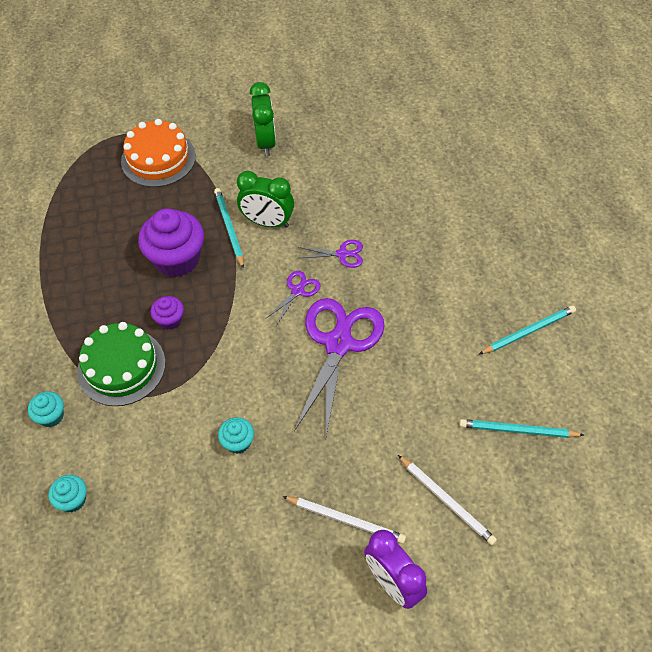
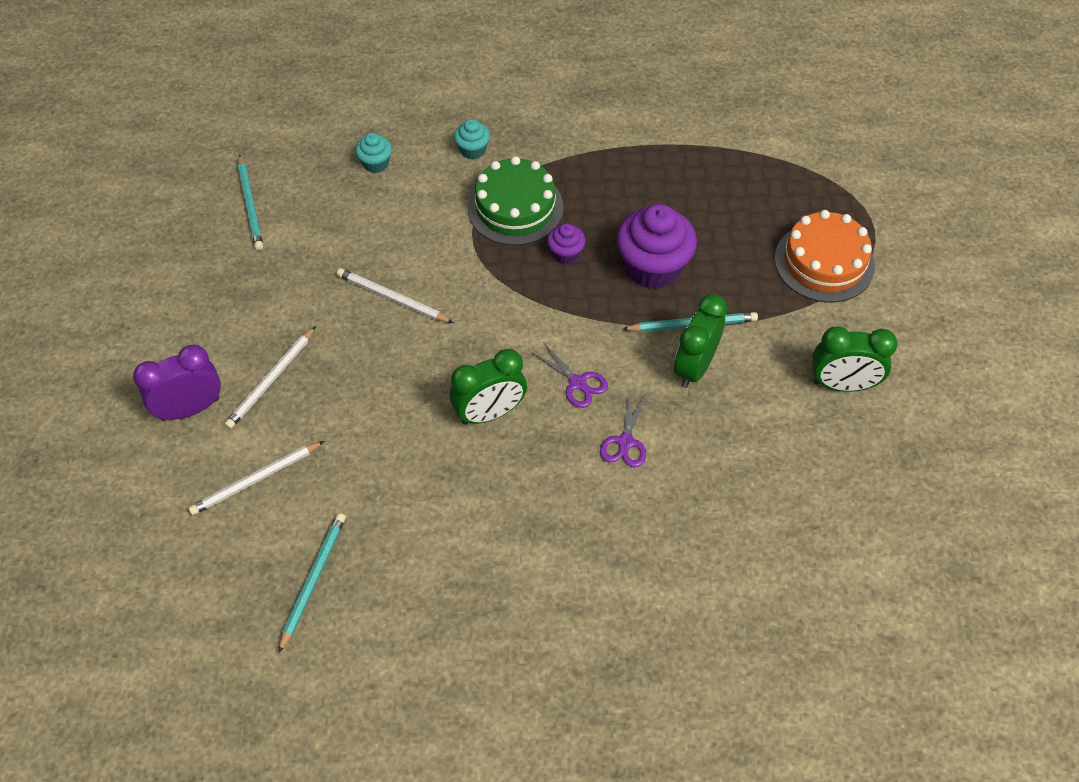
camera: 100 degrees right, 0 degrees up
turquoise cupcake [218,417,254,454] -> white pencil [337,268,453,323]
purple scissors [294,298,385,436] -> green clock [450,349,527,425]
turquoise pencil [479,305,576,354] -> turquoise pencil moved to [238,154,263,250]

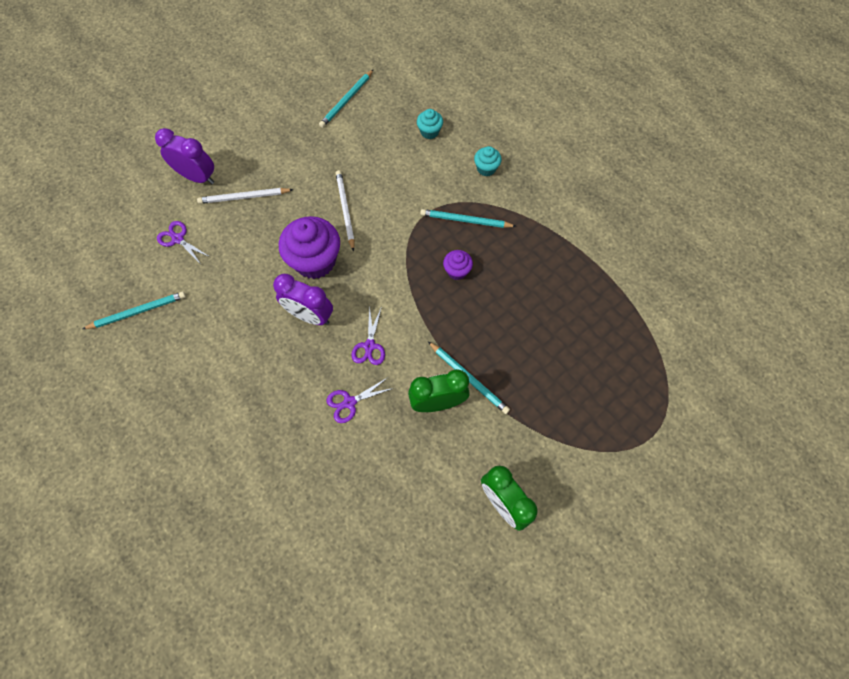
camera: 50 degrees right, 10 degrees up
white pencil [188,441,324,516] -> purple scissors [157,221,210,263]
green clock [450,349,527,425] -> purple clock [273,274,333,325]
green cake [467,156,564,246] -> turquoise pencil [420,209,517,228]
purple cupcake [616,204,697,289] -> purple cupcake moved to [279,216,340,279]
orange cake [775,210,875,303] -> none

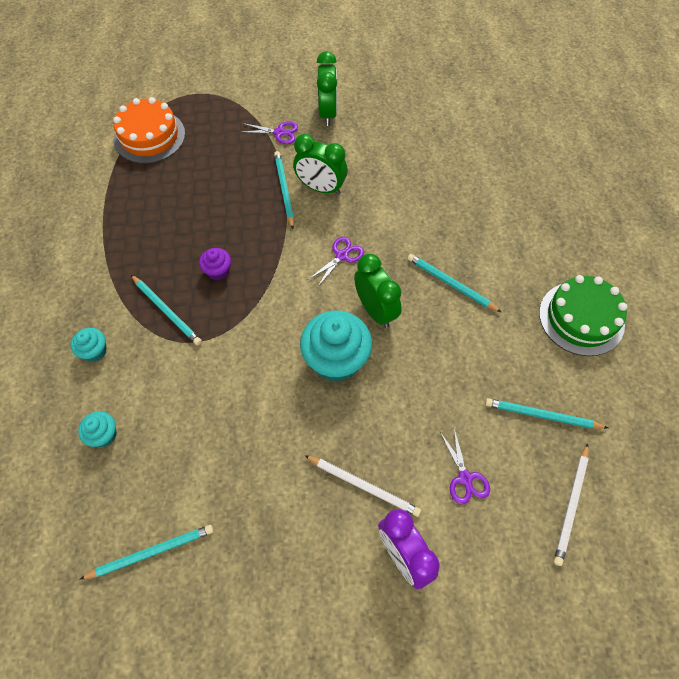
camera: 145 degrees left, 5 degrees down
purple clock [273,274,333,325] -> green clock [354,254,402,328]
purple cupcake [279,216,340,279] -> turquoise cupcake [300,311,372,382]
purple scissors [327,378,393,423] -> purple scissors moved to [242,121,298,144]
white pencil [336,170,355,252] -> white pencil moved to [554,443,589,566]
none -> orange cake [113,97,185,164]
none -> turquoise pencil [408,254,501,312]
none -> green cake [539,275,627,356]

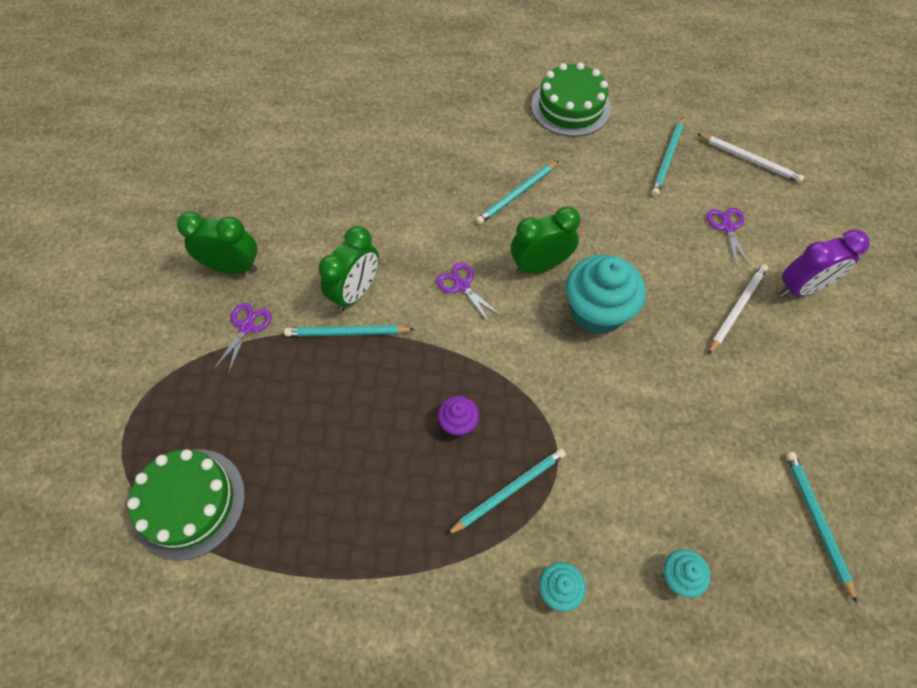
camera: 80 degrees left, 0 degrees up
orange cake [113,97,185,164] -> green cake [127,449,245,560]
purple scissors [440,429,490,505] -> purple scissors turned 90 degrees counterclockwise [706,208,751,268]

